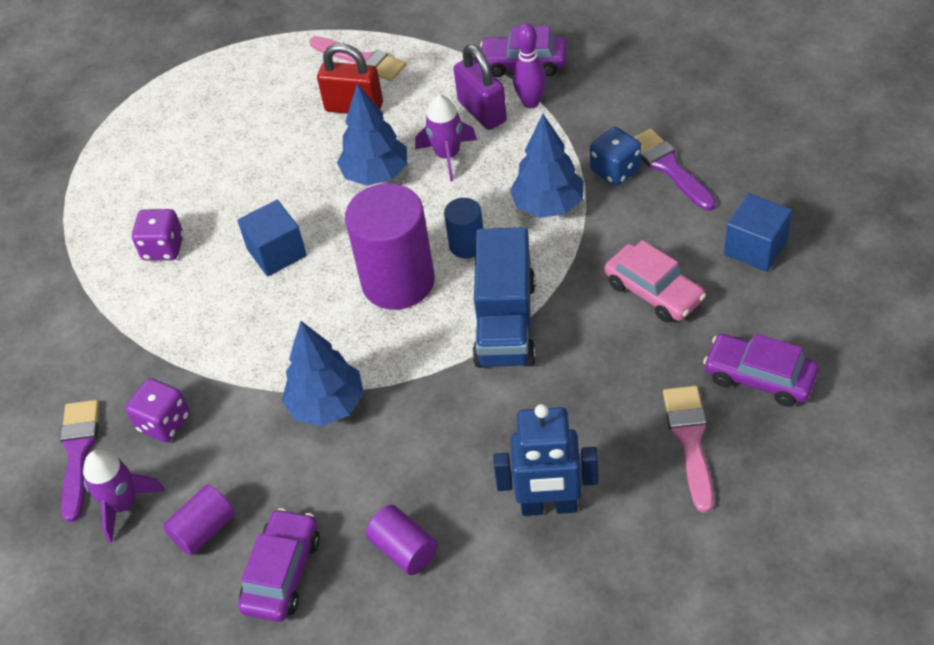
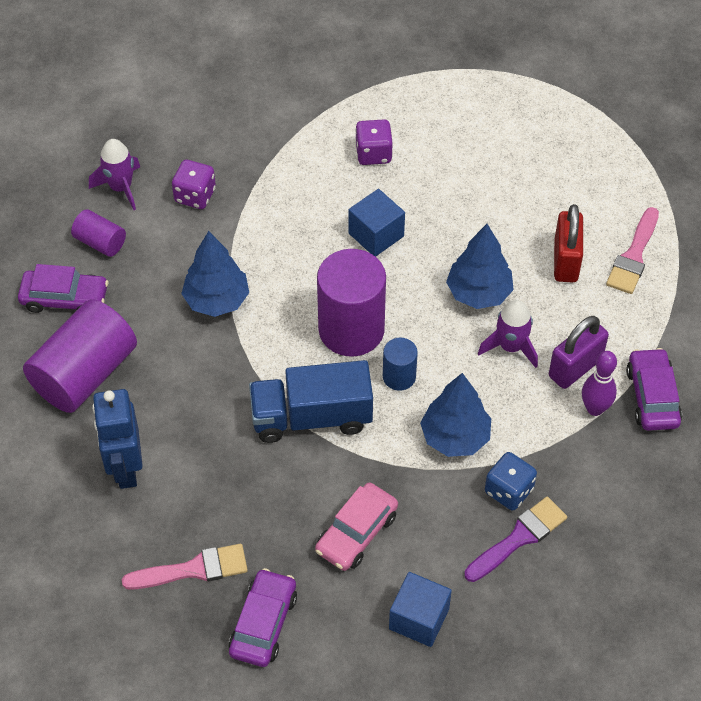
camera: 75 degrees right, 5 degrees up
purple brush [60,400,99,522] -> none
purple cylinder [366,505,438,575] -> purple cylinder [23,299,137,413], size x2.02

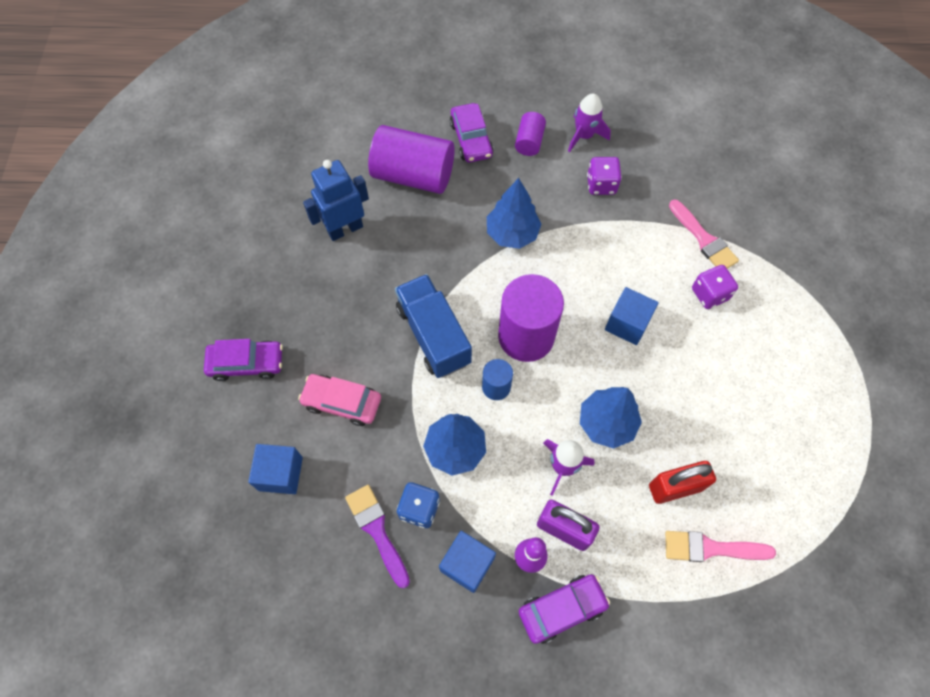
camera: 70 degrees right, 10 degrees up
pink brush [122,544,248,590] -> pink brush moved to [669,199,739,269]
purple brush [464,497,567,582] -> purple brush turned 150 degrees counterclockwise [345,485,410,588]
none -> blue cube [439,531,496,593]

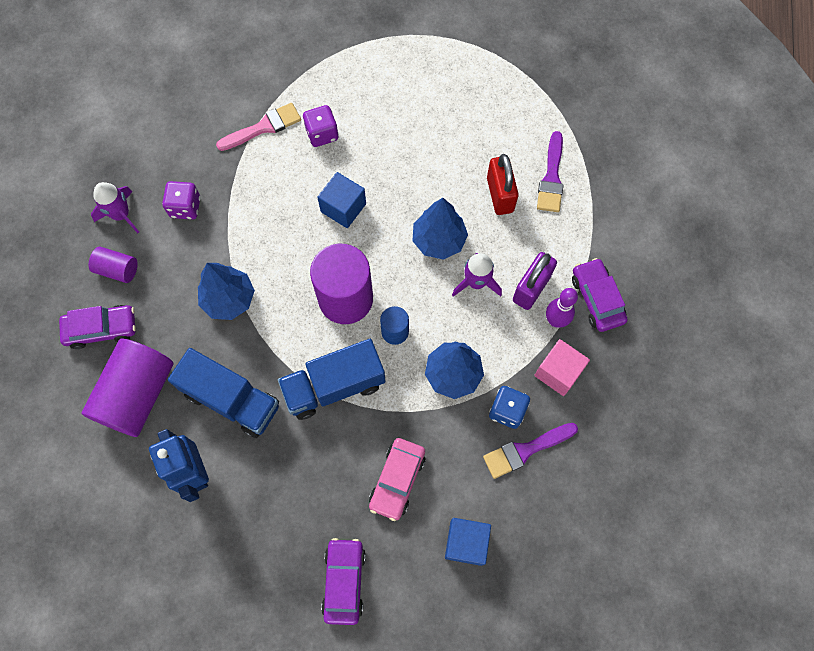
camera: 85 degrees left, 5 degrees up
blue cube [439,531,496,593] -> pink cube [534,339,590,396]
pink brush [665,531,776,562] -> purple brush [537,131,563,212]
none -> blue truck [168,348,279,438]

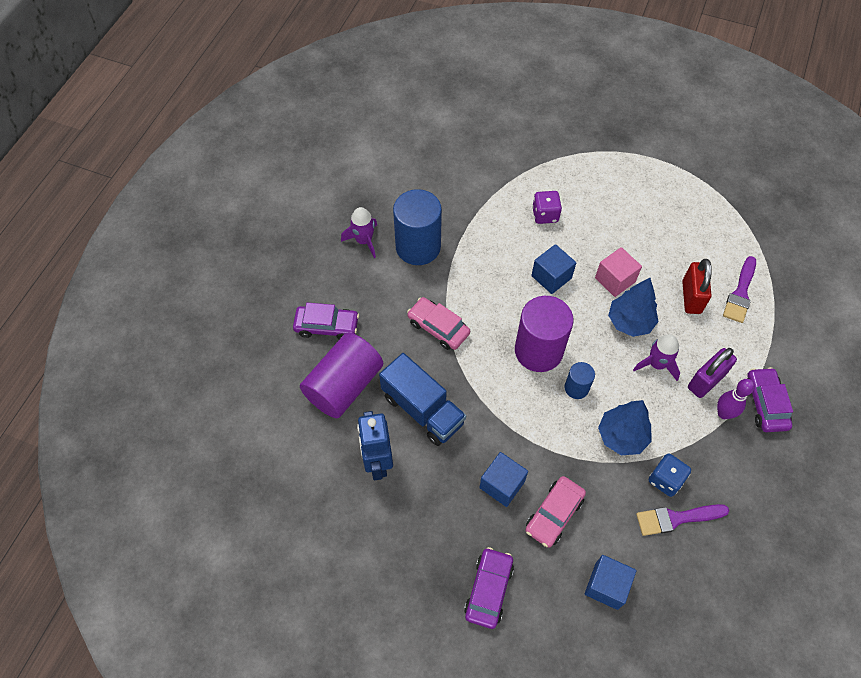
camera: 15 degrees right, 10 degrees down
purple cylinder [89,247,138,283] -> none
purple dice [162,181,201,220] -> blue cylinder [393,189,442,265]
blue tree [198,263,255,320] -> pink car [407,297,470,350]
pink brush [216,103,301,151] -> none
blue truck [278,339,386,420] -> none
pink cube [534,339,590,396] -> pink cube moved to [595,247,642,297]
none -> blue cube [479,452,528,507]

